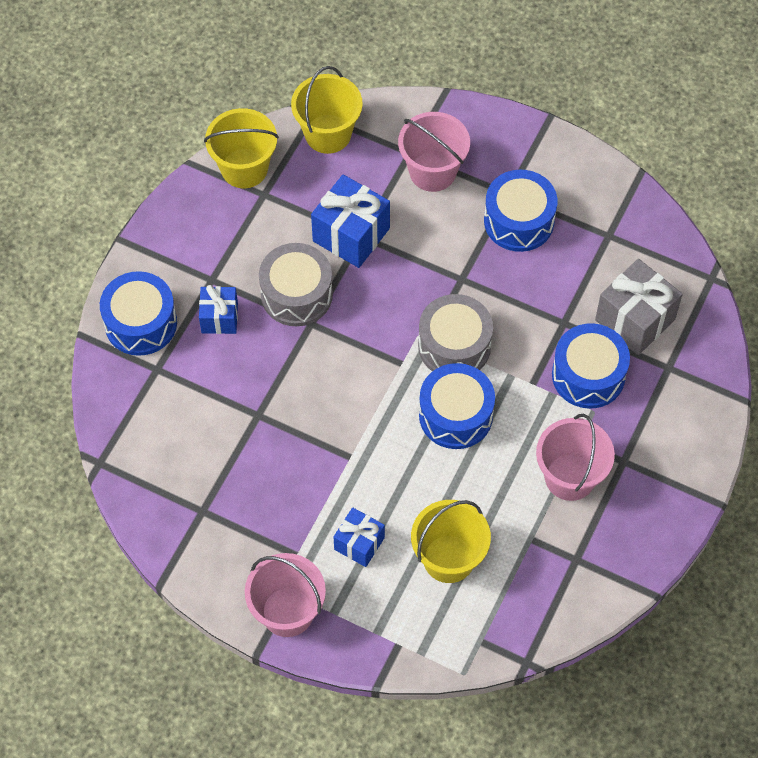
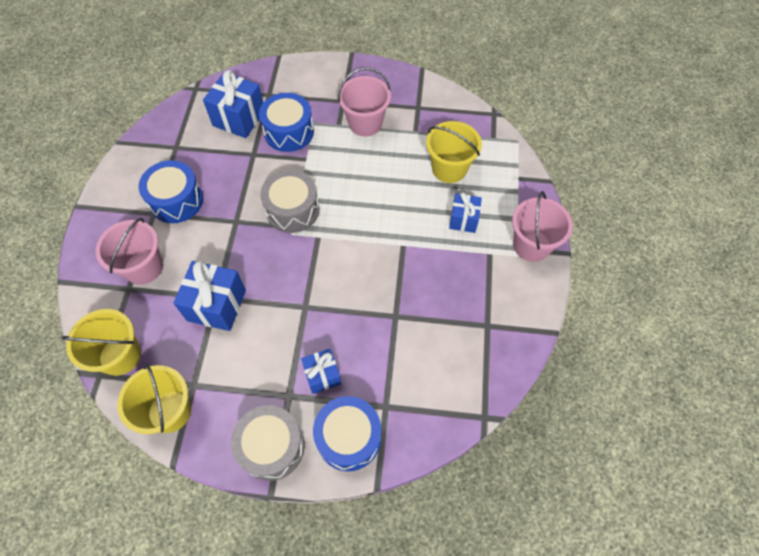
camera: 110 degrees left, 0 degrees up
grey drum [259,243,333,326] -> grey drum moved to [231,405,305,481]
blue drum [419,363,495,449] -> none
grey gift [595,259,683,355] -> blue gift [203,70,263,138]

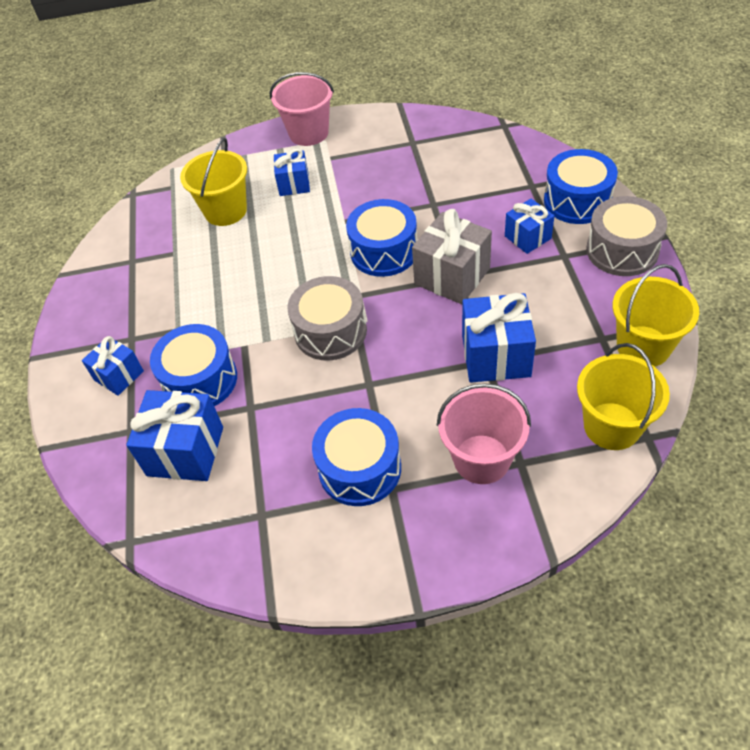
camera: 100 degrees left, 10 degrees down
pink bucket [338,67,391,137] -> none
none -> blue gift [82,336,144,396]
none -> blue drum [346,199,417,277]
none -> grey gift [412,209,492,304]

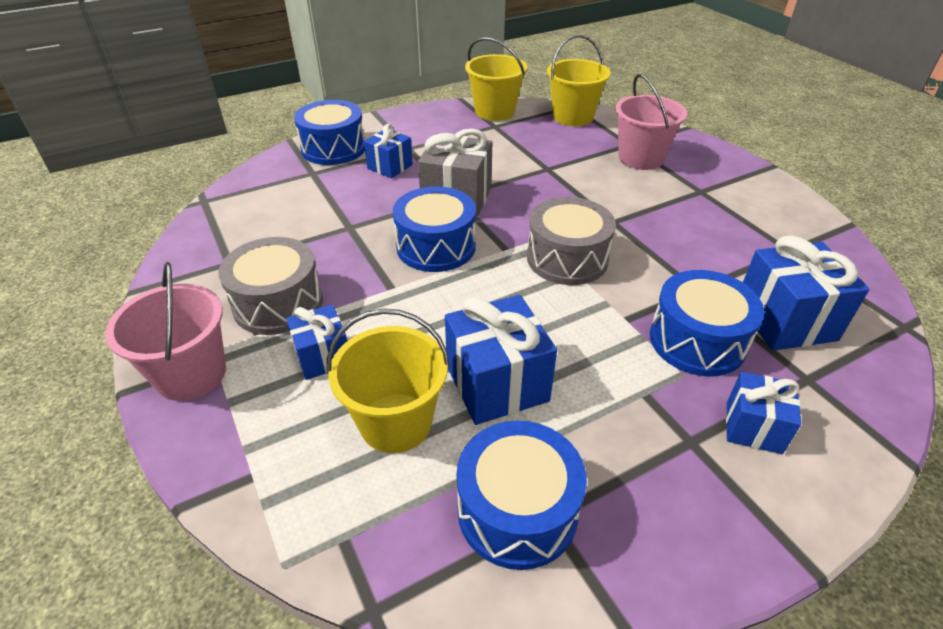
camera: 115 degrees left, 10 degrees down
blue drum [312,408,401,506] -> blue drum moved to [457,420,587,570]
blue gift [462,293,536,383] -> blue gift moved to [445,295,557,425]
grey drum [586,196,667,276] -> grey drum moved to [219,237,323,335]

